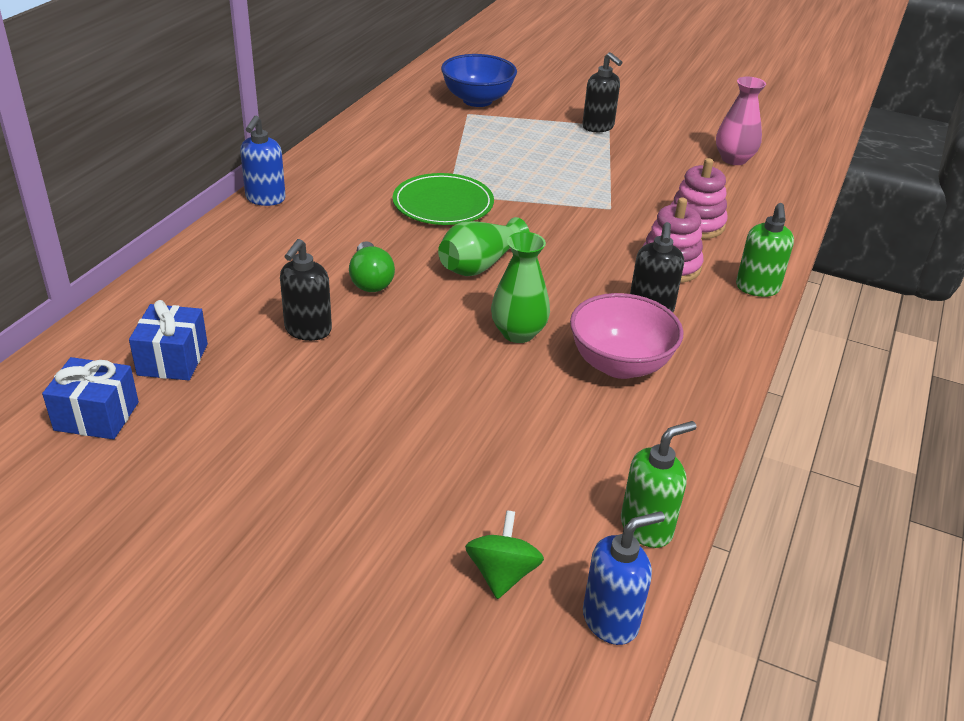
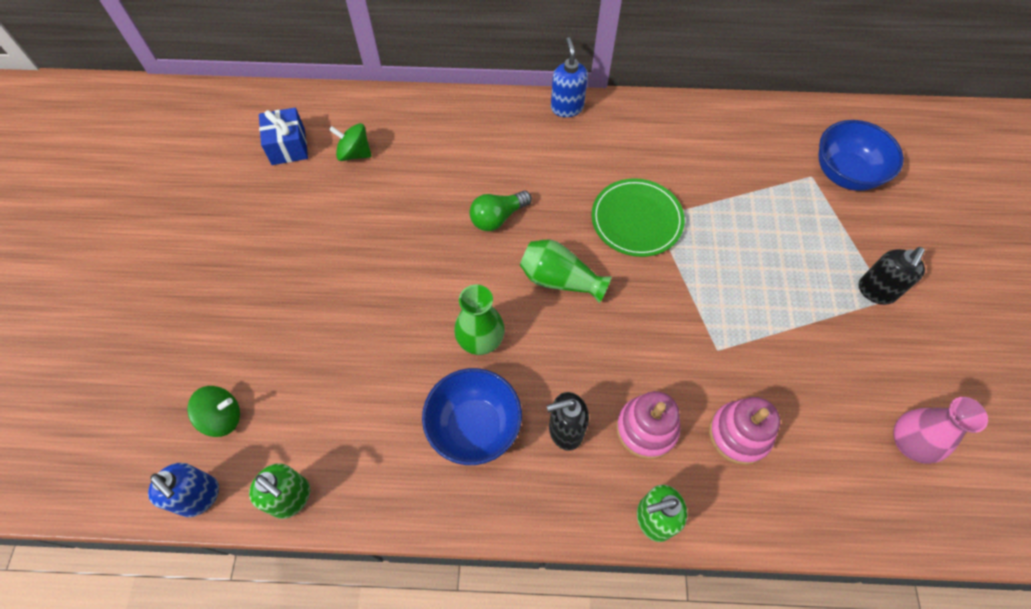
camera: 70 degrees right, 25 degrees up
blue gift [129,300,208,381] -> green spinning top [329,123,372,161]
blue soap dispenser [240,116,286,206] -> blue soap dispenser turned 90 degrees clockwise [551,37,588,117]
black soap dispenser [280,239,332,341] -> none
pink bowl [570,293,684,379] -> blue bowl [422,368,522,465]

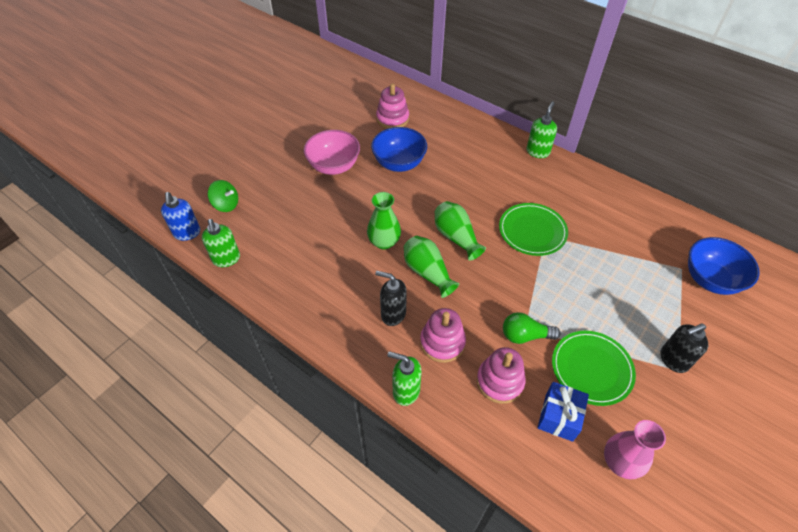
camera: 35 degrees right, 10 degrees down
blue gift [259,108,308,165] -> blue gift moved to [537,382,589,442]
green spinning top [329,123,372,161] -> pink stacking toy [376,84,409,129]
blue bowl [422,368,522,465] -> blue bowl moved to [371,127,427,172]
green light bulb [469,191,532,231] -> green light bulb moved to [503,312,561,344]
blue soap dispenser [551,37,588,117] -> green soap dispenser [526,101,557,158]
none -> pink bowl [304,130,360,175]
none -> green vase [404,236,459,298]
none -> green plate [552,331,636,406]

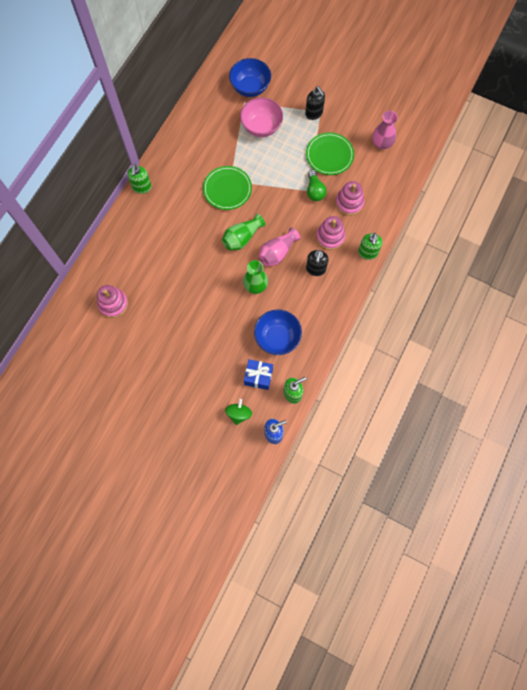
camera: 100 degrees left, 20 degrees up
pink bowl [304,130,360,175] -> pink bowl moved to [240,97,283,137]
blue bowl [371,127,427,172] -> blue bowl moved to [254,309,302,355]
green vase [404,236,459,298] -> pink vase [259,228,300,266]
green soap dispenser [526,101,557,158] -> green soap dispenser turned 105 degrees counterclockwise [127,164,152,194]
blue gift [537,382,589,442] -> blue gift moved to [244,359,273,390]

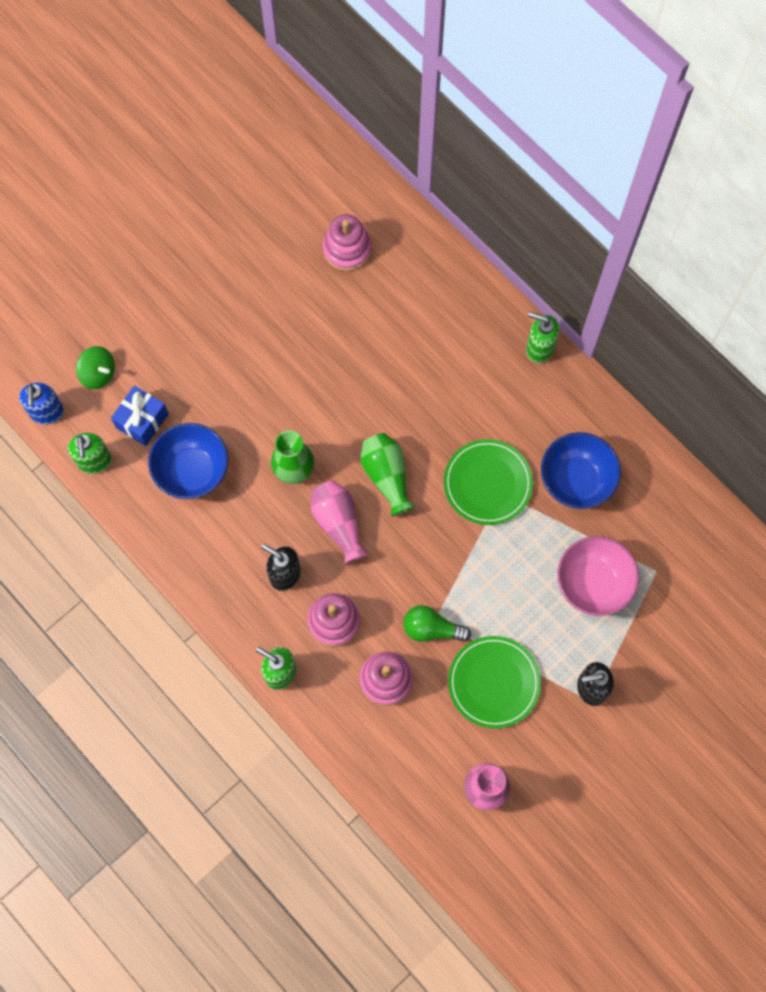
camera: 110 degrees right, 0 degrees up
blue bowl [229,58,271,97] -> blue bowl moved to [541,432,621,509]

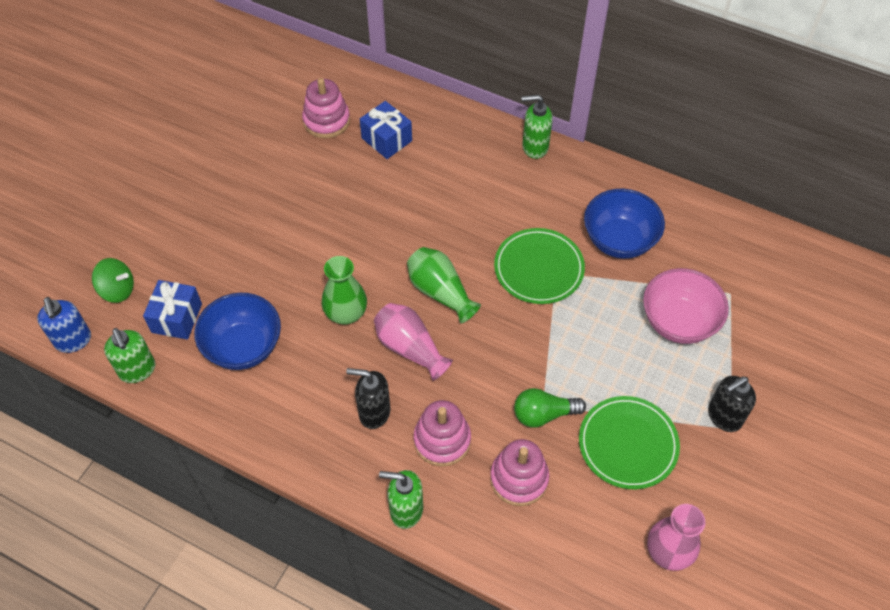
camera: 20 degrees left, 15 degrees down
none -> blue gift [360,101,412,159]

